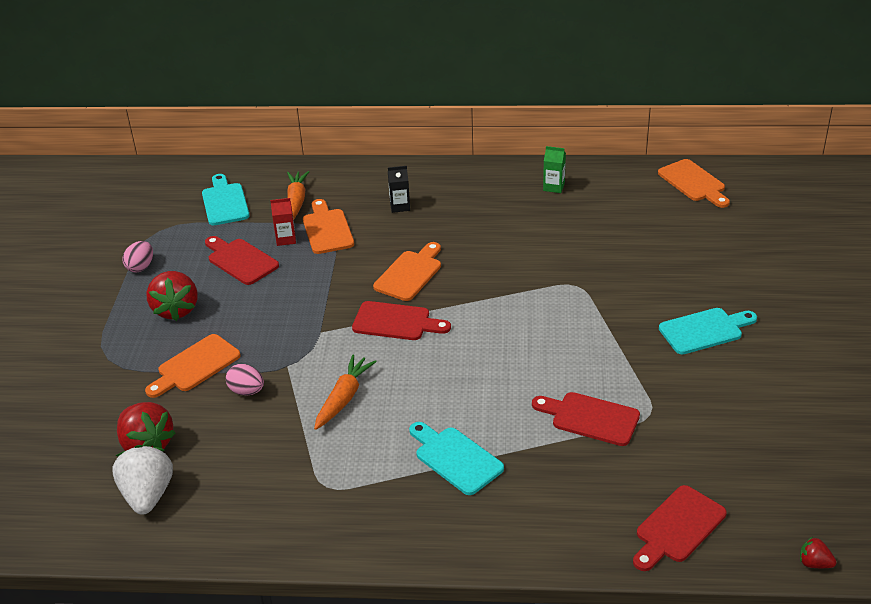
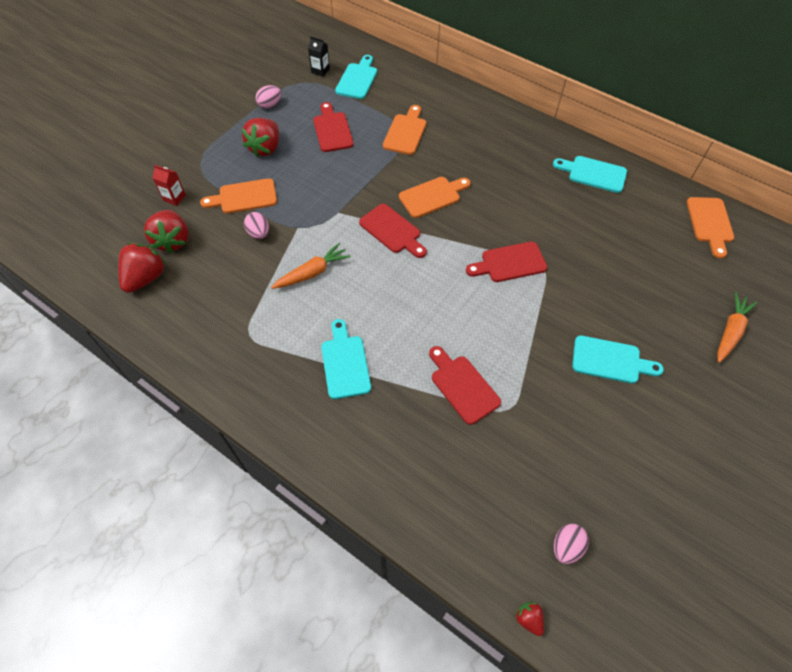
camera: 30 degrees right, 20 degrees up
white strawberry [112,445,173,514] -> red strawberry [118,243,166,293]
red carton [270,198,296,246] -> red carton moved to [153,165,186,206]
orange carrot [287,171,309,220] -> orange carrot moved to [717,292,757,363]
black carton [388,166,410,213] -> black carton moved to [308,36,330,77]
green carton [543,146,566,193] -> turquoise cutting board [553,156,627,193]
red cutting board [633,485,727,571] -> red cutting board moved to [466,242,547,282]
none -> pink egg [554,524,589,564]

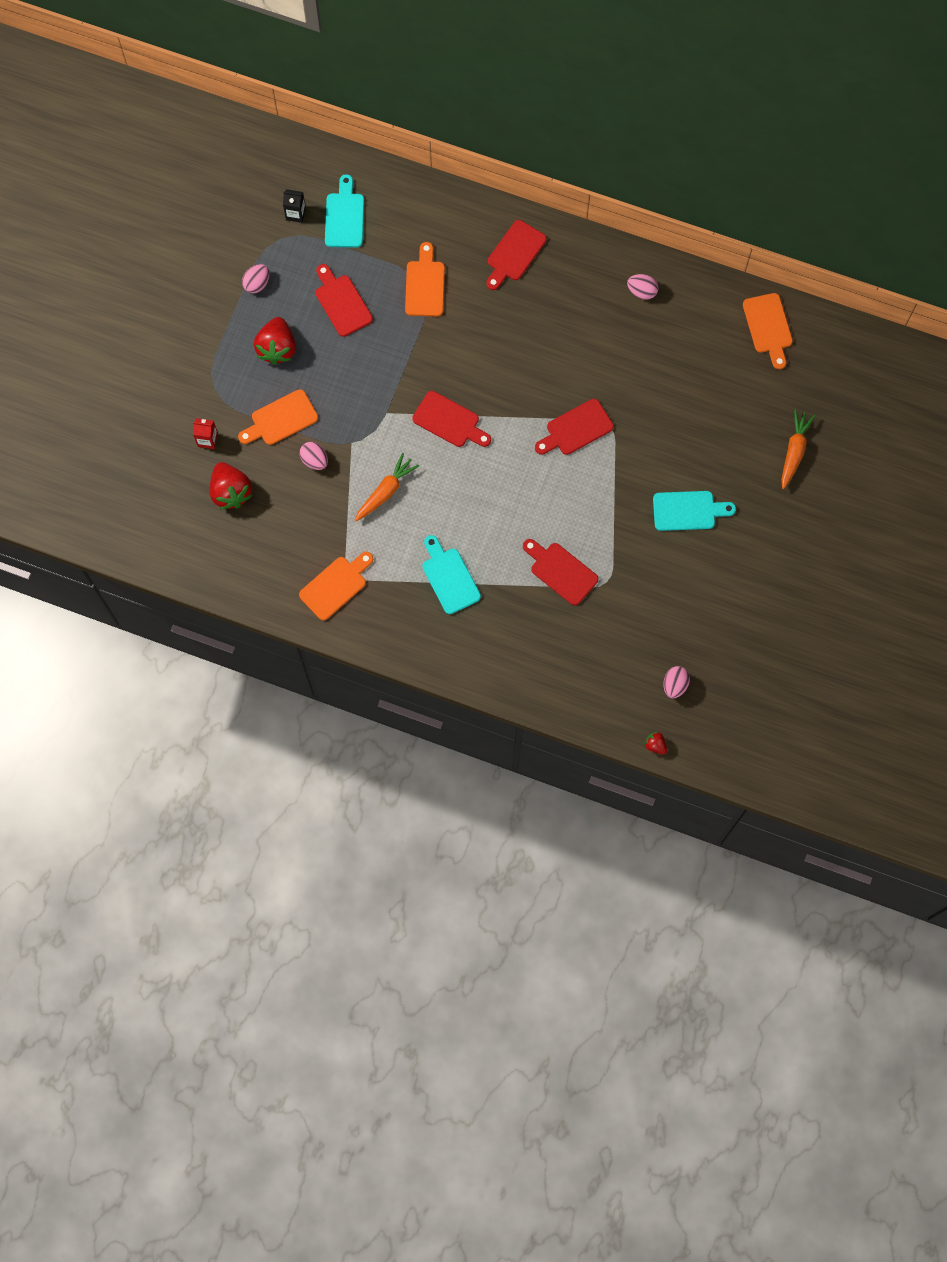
camera: 15 degrees left, 15 degrees up
red strawberry [118,243,166,293] -> none
orange cutting board [399,177,471,218] -> orange cutting board moved to [299,551,374,621]
turquoise cutting board [553,156,627,193] -> pink egg [627,274,659,300]
none -> red cutting board [486,220,547,290]

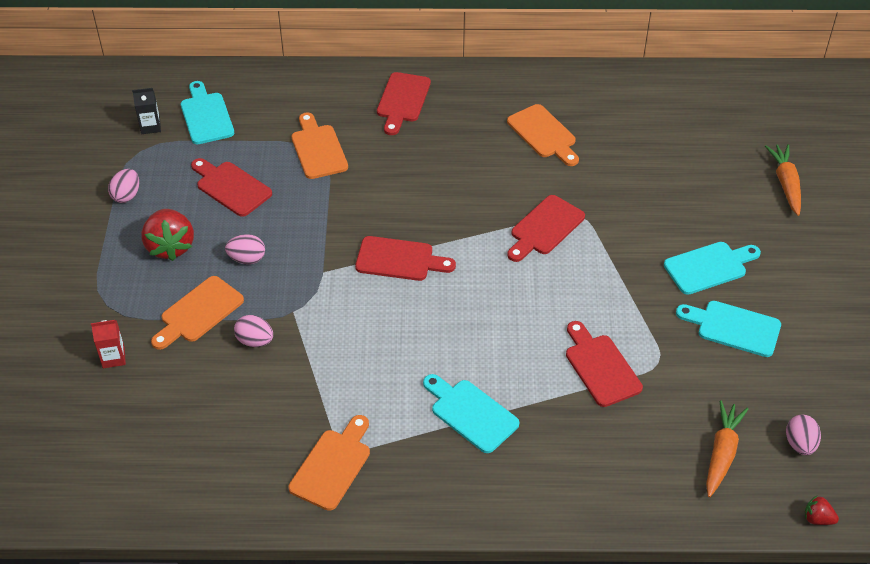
camera: 20 degrees left, 25 degrees down
red strawberry [210,462,253,509] -> none
orange carrot [354,453,419,522] -> orange carrot moved to [706,400,748,497]
red cutting board [523,539,598,605] -> red cutting board turned 45 degrees clockwise [566,321,643,407]
pink egg [627,274,659,300] -> pink egg moved to [225,234,265,264]
orange cutting board [743,293,793,369] -> orange cutting board moved to [507,104,579,166]
none -> turquoise cutting board [676,301,781,357]

